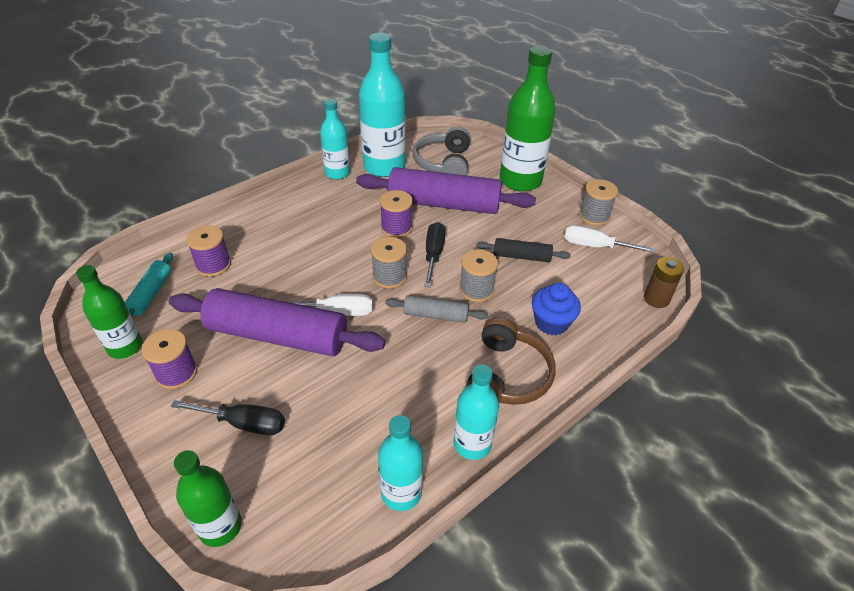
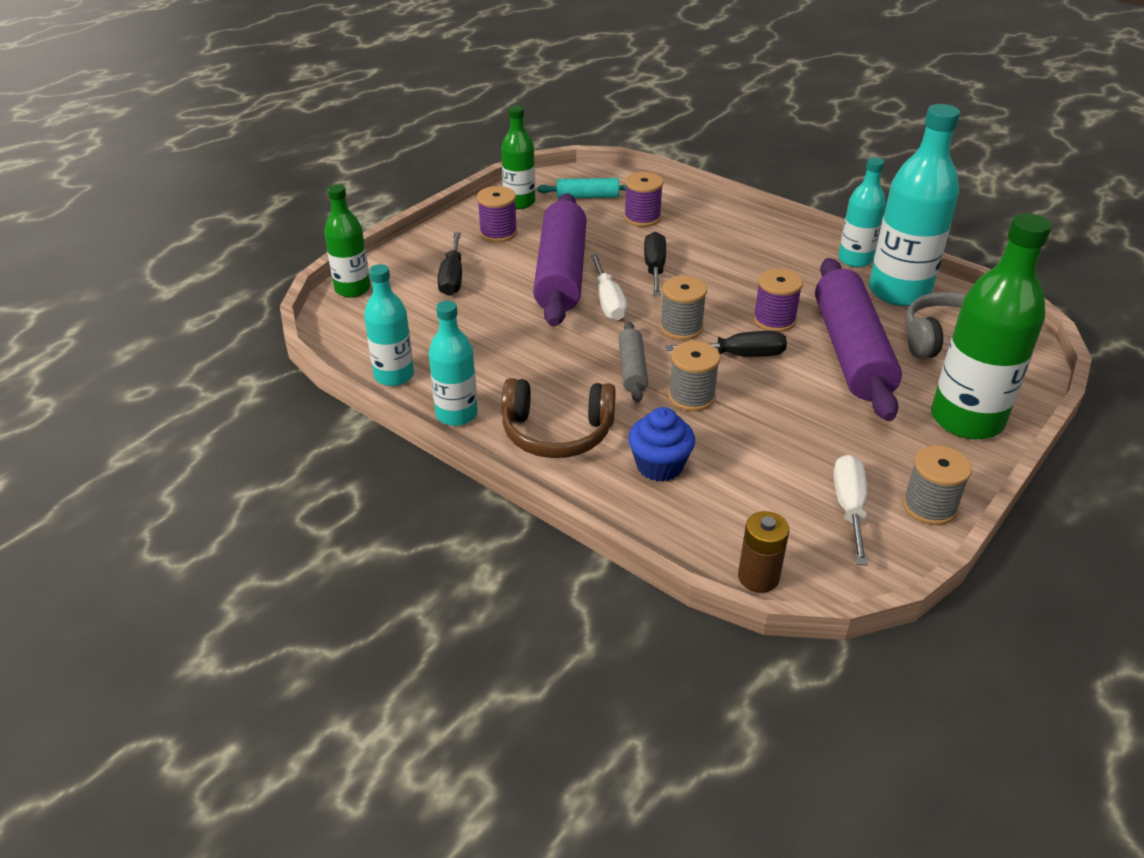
camera: 80 degrees right, 5 degrees down
black rolling pin [476,238,571,262] -> none
none -> black screwdriver [644,232,666,296]

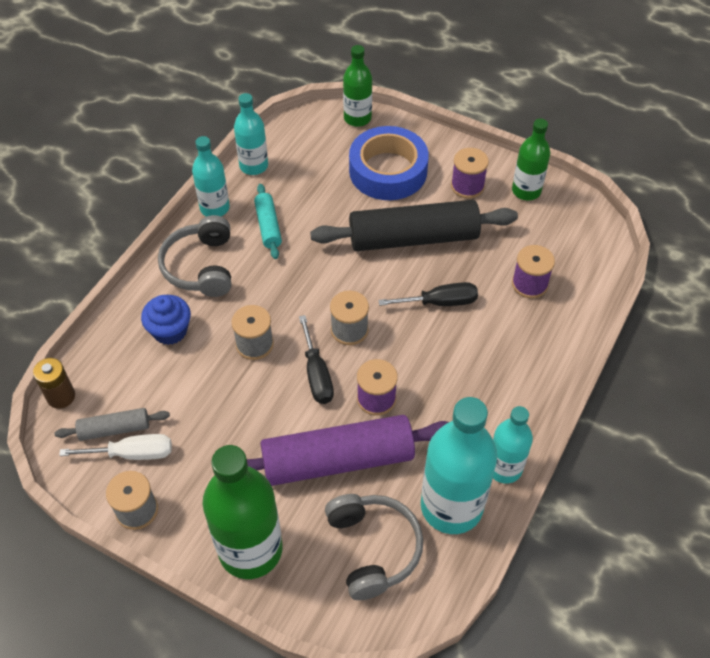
camera: 80 degrees right, 15 degrees up
black screwdriver [438,232,462,296] -> blue tape [349,126,429,200]
brown headphones [501,378,616,458] -> grey headphones [158,215,231,297]
purple rolling pin [533,193,587,327] -> black rolling pin [310,200,518,251]
turquoise rolling pin [537,178,626,199] -> turquoise rolling pin moved to [254,184,282,259]
white screwdriver [590,254,627,321] -> none
grey rolling pin [618,321,648,402] -> grey rolling pin moved to [55,408,170,441]

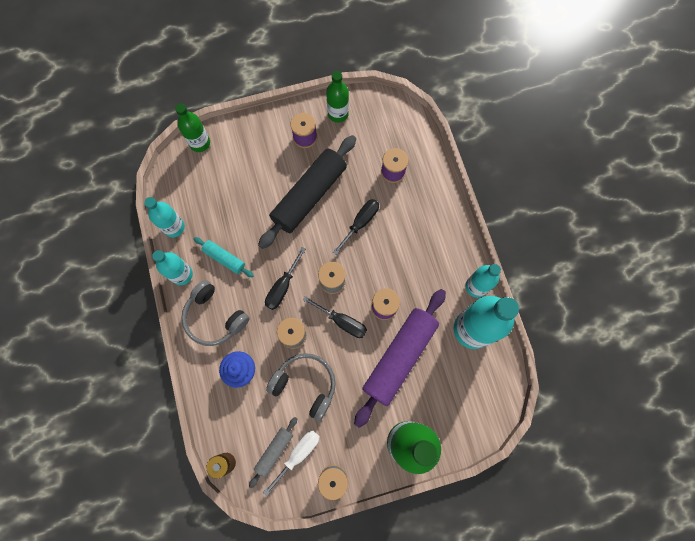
camera: 45 degrees left, 20 degrees up
grey headphones [325,494,423,600] -> grey headphones moved to [266,353,336,421]
blue tape [349,126,429,200] -> none
none -> black screwdriver [265,247,306,310]

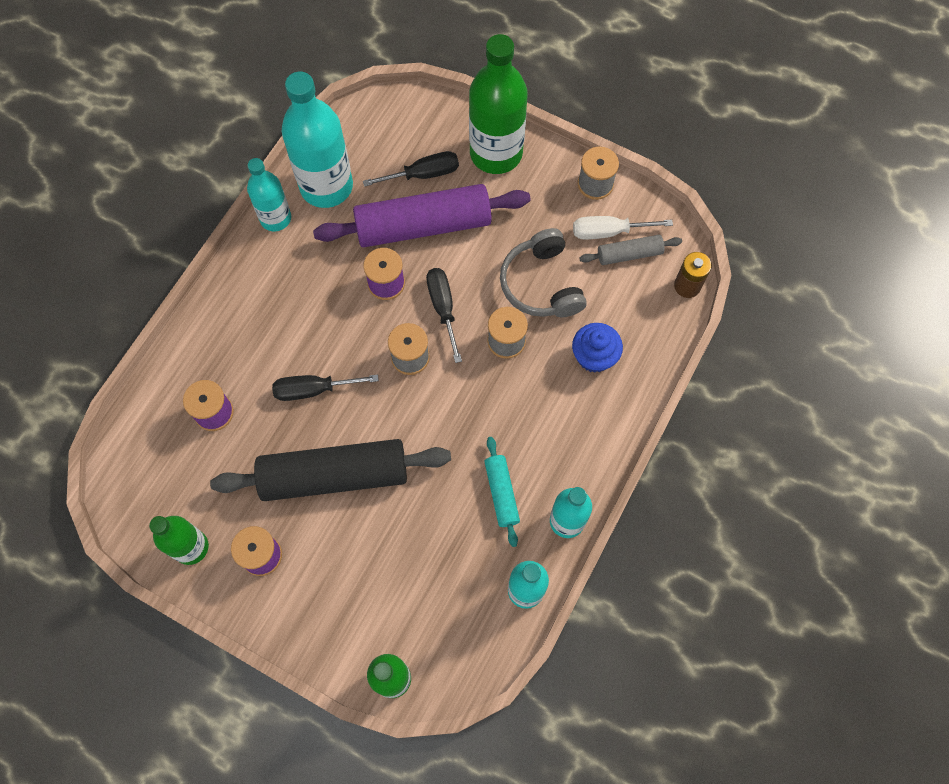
camera: 135 degrees left, 5 degrees down
grey headphones [181,280,250,346] -> none
black screwdriver [265,247,306,310] -> black screwdriver moved to [363,151,459,187]

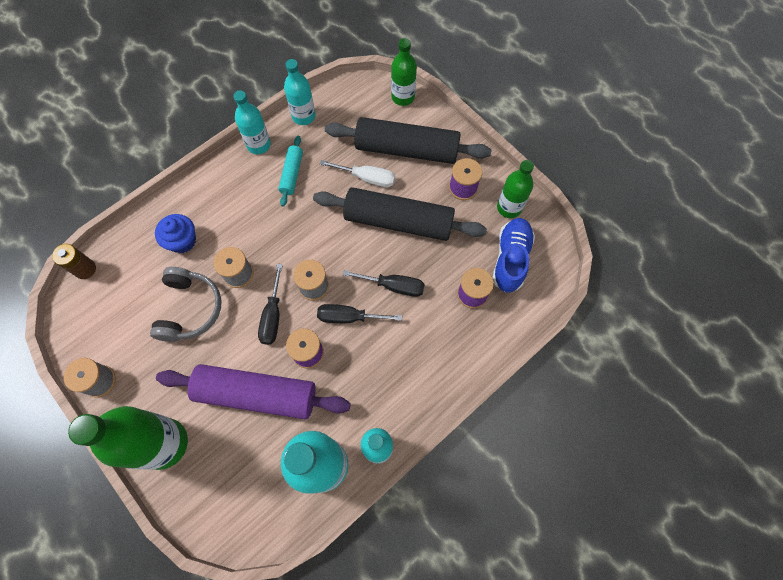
camera: 160 degrees left, 0 degrees up
black screwdriver [363,151,459,187] -> black screwdriver moved to [317,304,402,323]
white screwdriver [573,216,673,239] -> white screwdriver moved to [320,160,395,187]
grey rolling pin [580,235,682,265] -> none
none -> black rolling pin [325,117,491,164]
none -> blue shoe [493,218,535,293]

